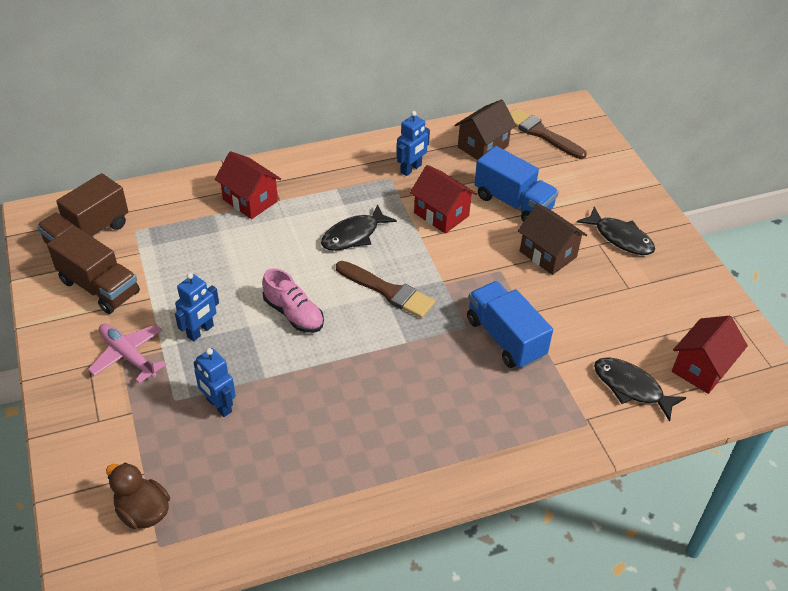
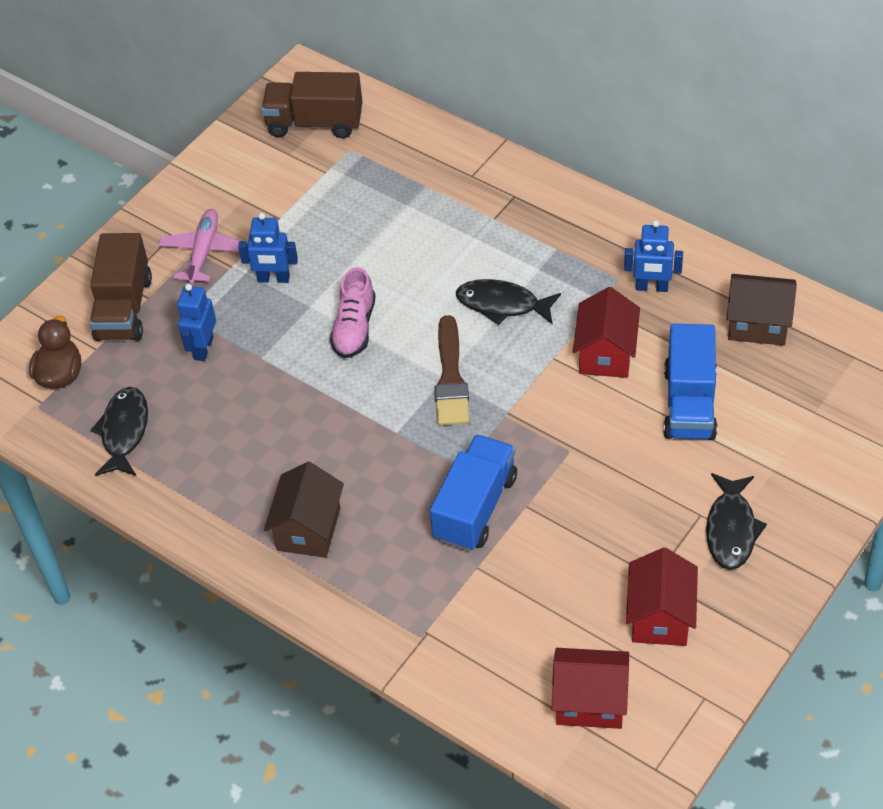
camera: 60 degrees right, 5 degrees up
brown truck [47,226,140,314] -> brown truck moved to [90,233,152,341]
red house [215,151,281,219] -> red house moved to [626,547,698,646]
brown brush [510,108,587,159] -> none
brown house [518,203,587,275] -> brown house moved to [264,462,344,558]
black fish [594,357,687,422] -> black fish moved to [91,387,148,476]

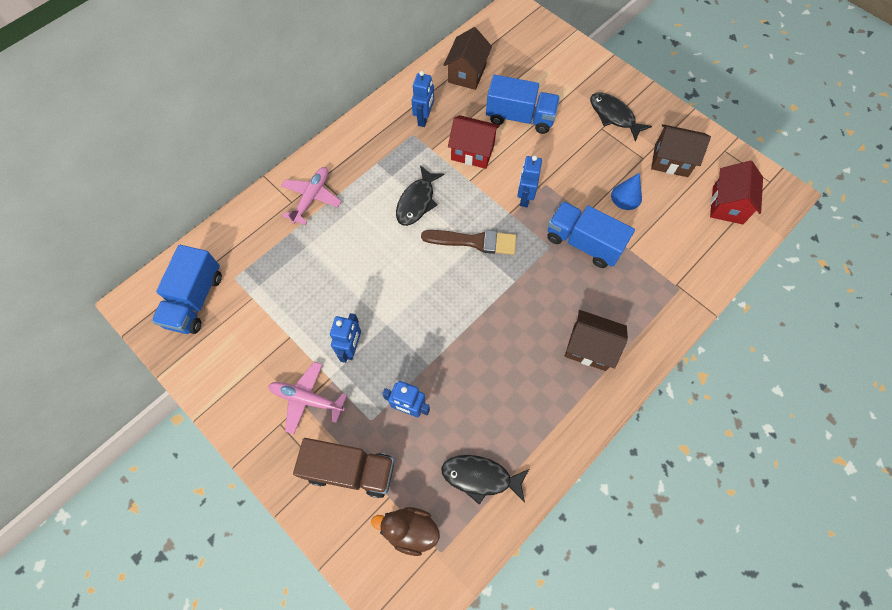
camera: 85 degrees left, 15 degrees up
brown truck [261,72,363,139] -> blue truck [152,245,222,334]
pink shoe [330,267,376,358] -> none
red house [626,547,698,646] -> brown house [651,124,711,177]
black fish [706,473,767,570] -> black fish turned 150 degrees counterclockwise [590,93,652,141]
none -> pink plane [281,167,342,225]
none -> blue robot [517,155,542,207]
none -> blue cone [611,173,642,210]

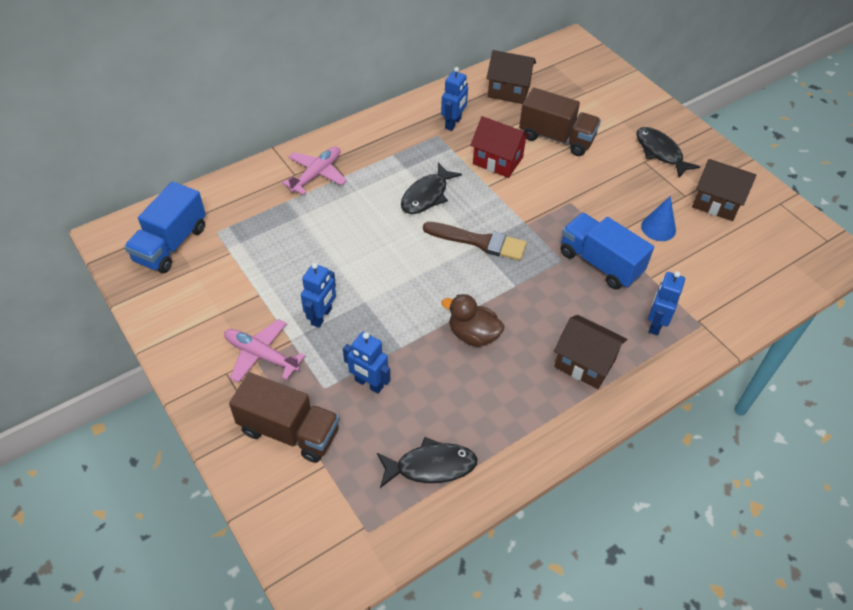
camera: 10 degrees right, 15 degrees down
brown duck [371,507,440,556] -> brown duck moved to [441,294,504,347]
black fish [441,455,529,505] -> black fish turned 150 degrees clockwise [377,437,478,488]
brown house [444,27,492,90] -> brown house turned 75 degrees clockwise [486,50,536,104]
blue truck [486,75,560,134] -> brown truck [519,88,601,156]
blue robot [517,155,542,207] -> blue robot moved to [648,271,685,335]
red house [710,160,763,224] -> none

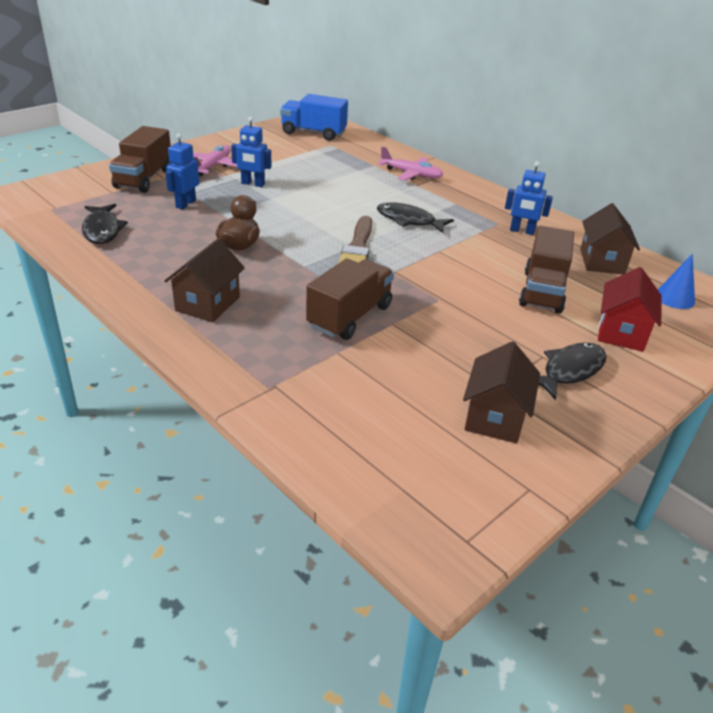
camera: 80 degrees right, 15 degrees down
red house [470,116,530,178] -> red house moved to [598,267,662,352]
blue truck [561,213,654,290] -> brown truck [306,258,394,340]
blue cone [641,196,676,241] -> blue cone moved to [658,254,695,309]
blue robot [648,271,685,335] -> none

